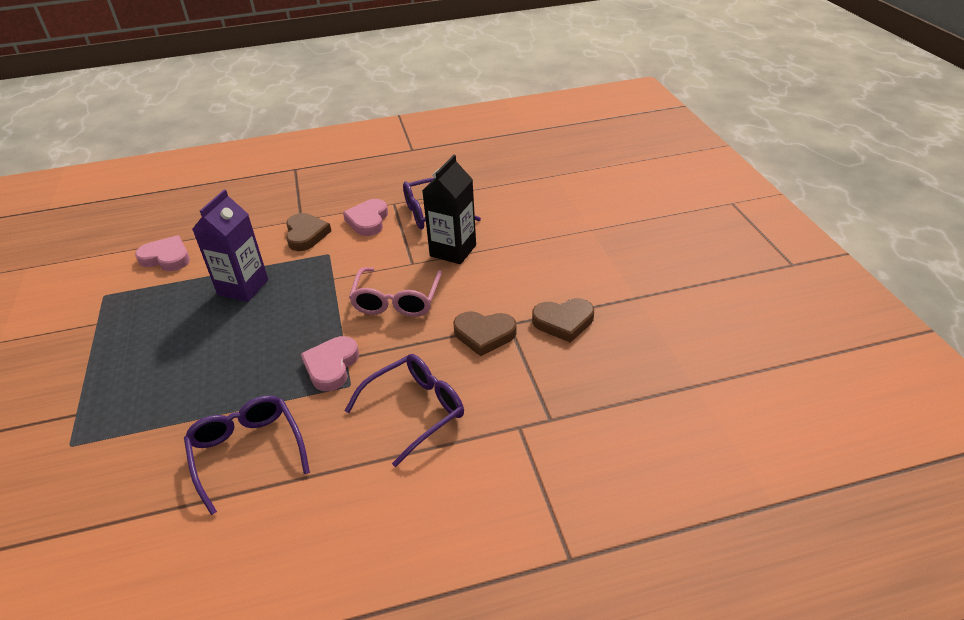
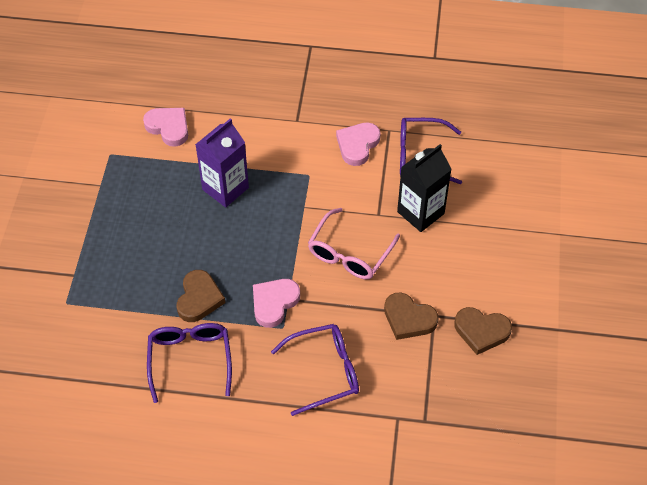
camera: 20 degrees right, 15 degrees up
brown heart [286,213,331,251] -> brown heart moved to [177,270,225,322]

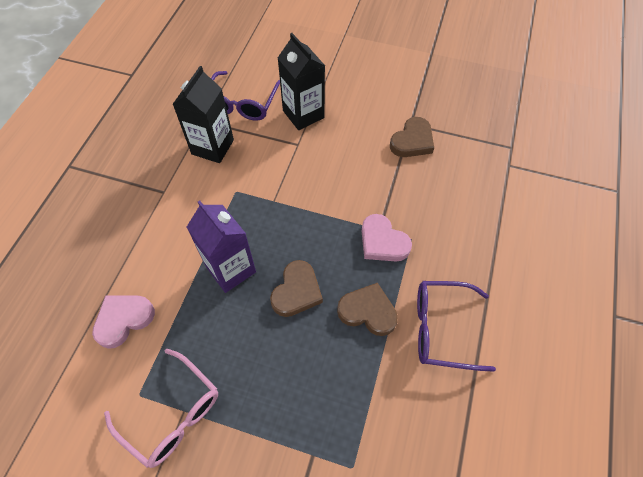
camera: 80 degrees left, 5 degrees up
purple glasses [271,324,359,416] -> none
pink glasses [308,208,400,279] -> pink glasses moved to [104,349,218,468]
pink heart [336,122,380,166] -> black carton [172,66,234,163]
brown heart [454,307,512,355] -> brown heart moved to [270,260,323,317]

